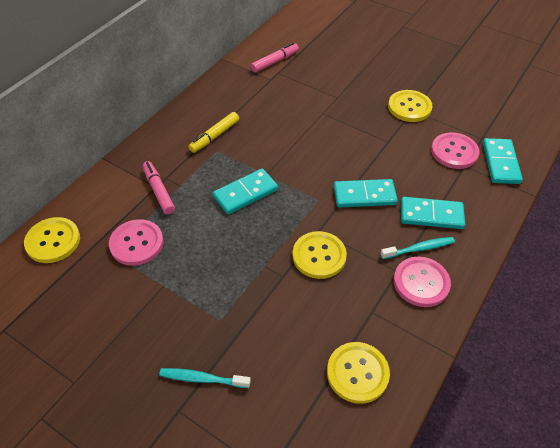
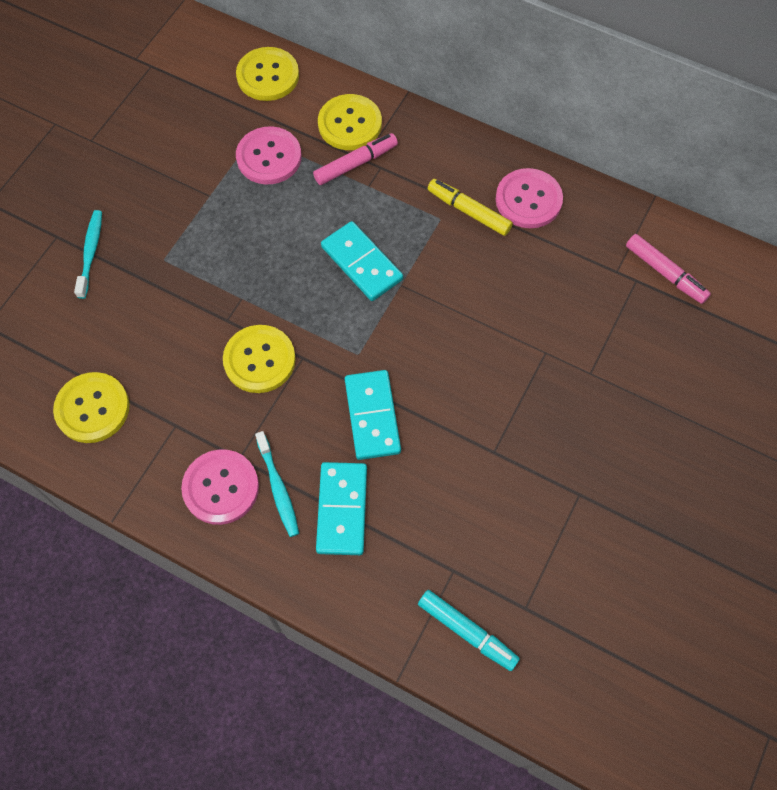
camera: 85 degrees right, 15 degrees up
yellow button [388,90,432,122] -> yellow button moved to [318,94,382,150]
pink button [431,132,479,169] -> pink button moved to [496,168,563,228]
turquoise domino [483,138,523,184] -> turquoise marker [418,590,520,671]

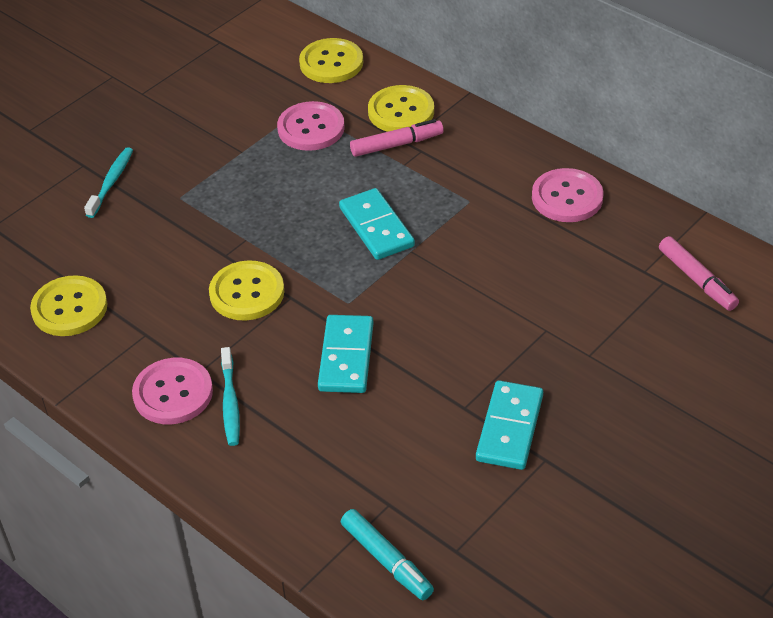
camera: 15 degrees right, 20 degrees down
turquoise domino [316,462,367,555] -> turquoise domino moved to [476,380,543,470]
yellow marker [428,179,513,236] -> none

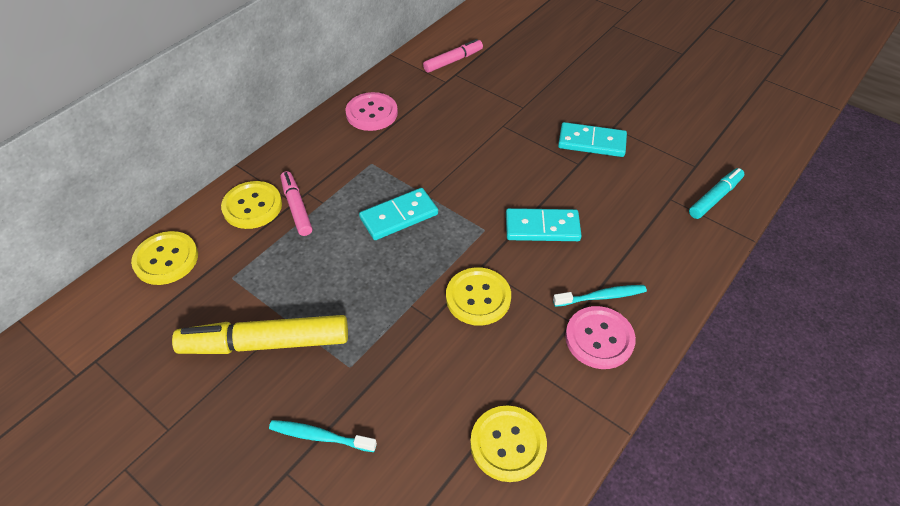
camera: 95 degrees left, 5 degrees up
pink button [277,101,345,151] -> none
none -> yellow marker [172,315,348,354]

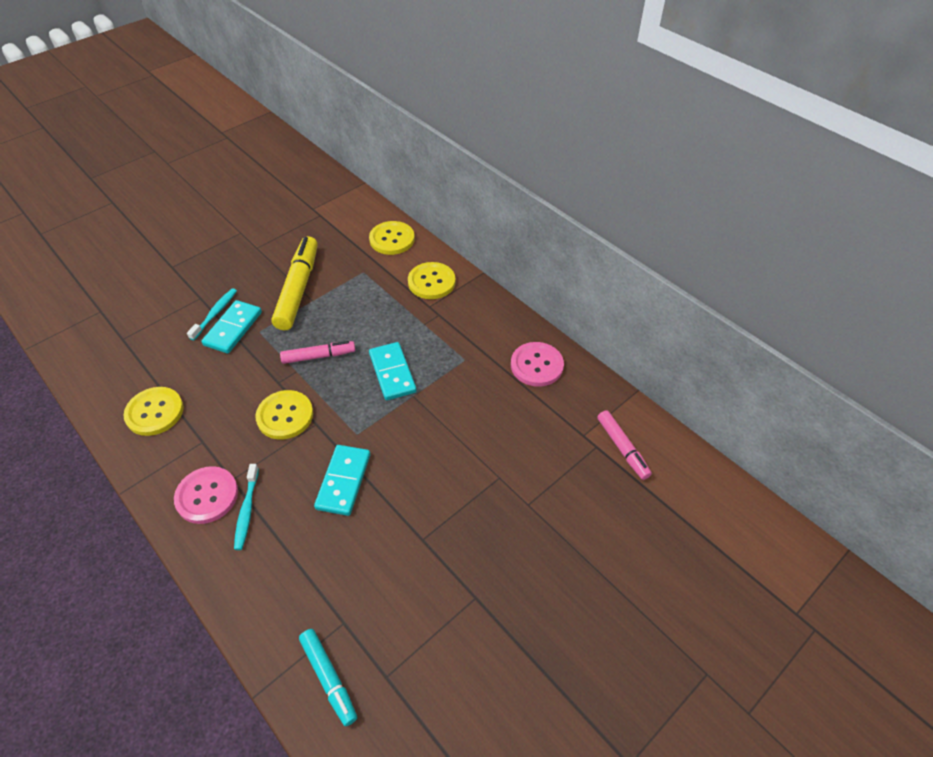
camera: 100 degrees right, 0 degrees up
pink marker [281,171,312,236] -> pink marker moved to [280,341,355,364]
turquoise domino [558,122,627,157] -> turquoise domino moved to [202,300,262,353]

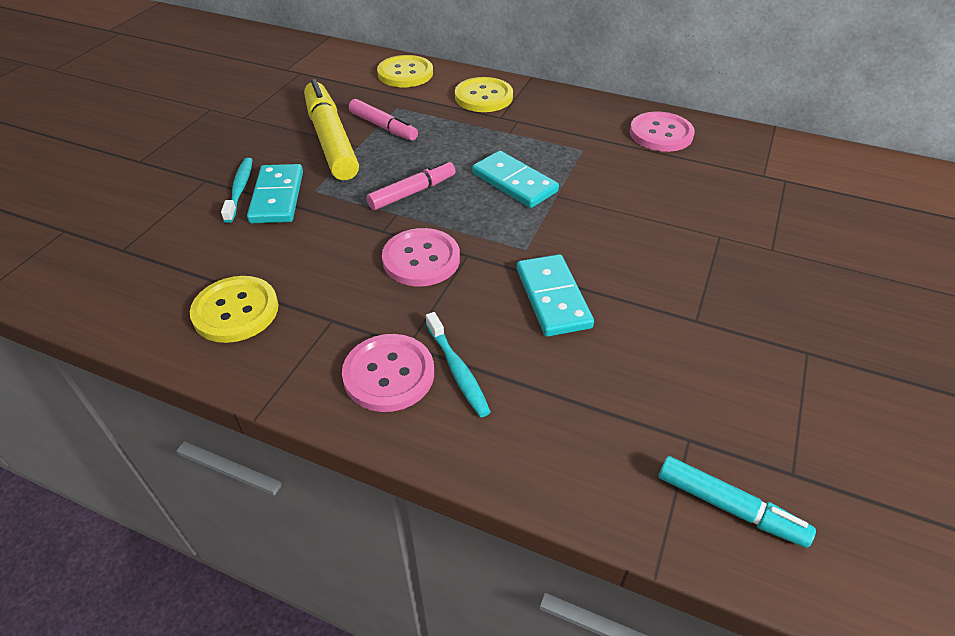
camera: 25 degrees left, 5 degrees down
yellow button [255,390,313,440] -> pink button [382,228,460,286]
pink marker [597,410,652,480] -> pink marker moved to [349,99,418,141]

